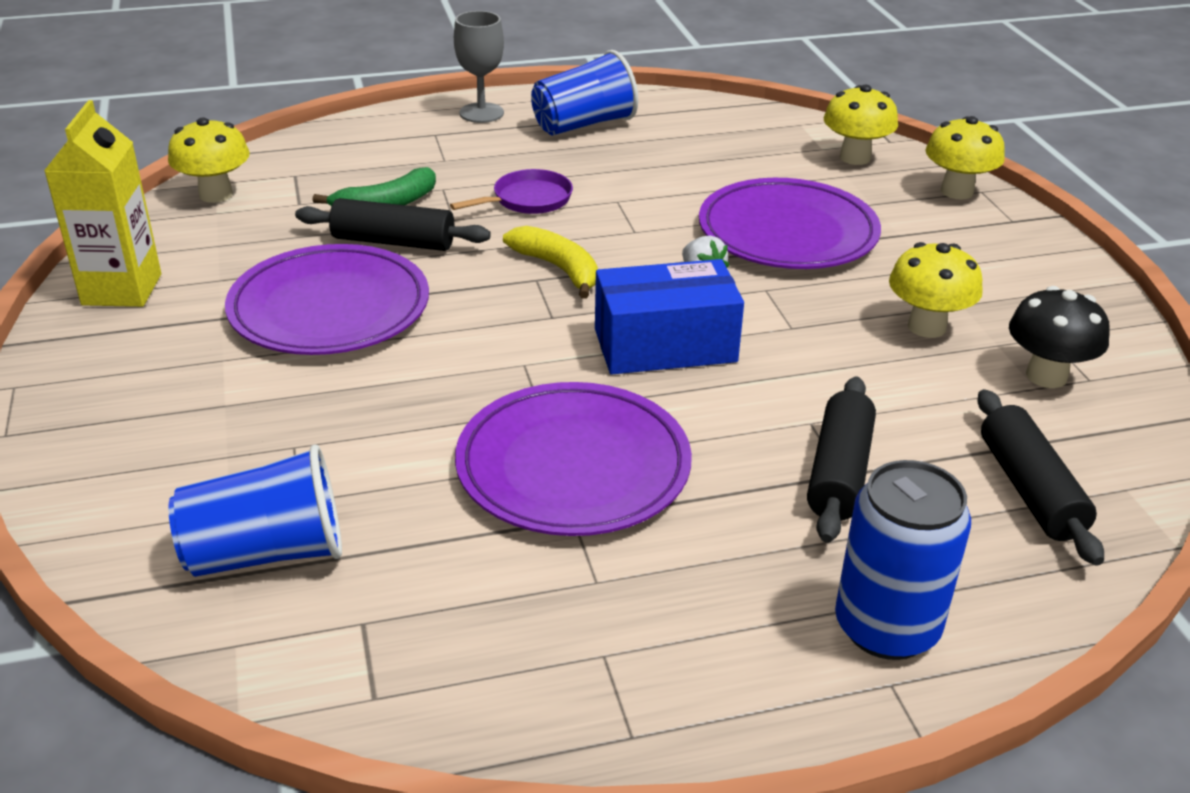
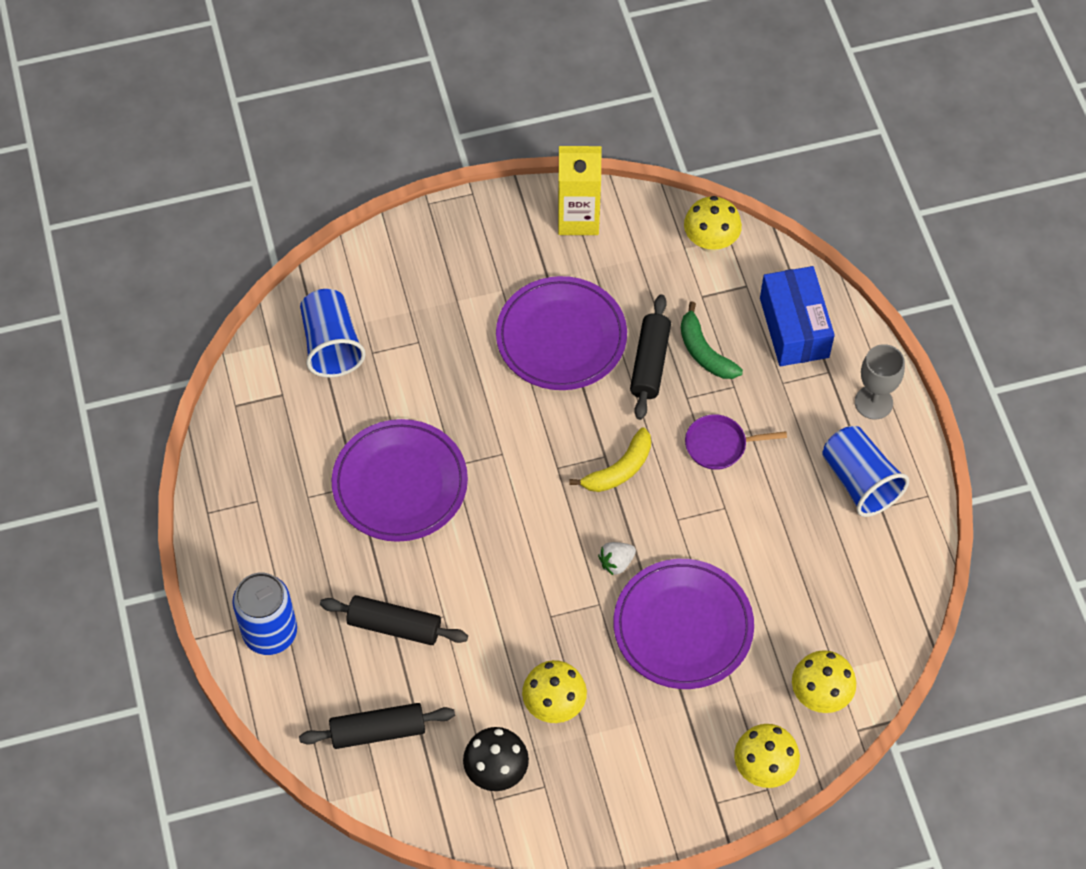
camera: 90 degrees right, 25 degrees up
purple pan [450,169,573,214] -> purple pan turned 120 degrees clockwise [685,414,787,470]
blue box [595,259,744,374] -> blue box moved to [760,266,835,366]

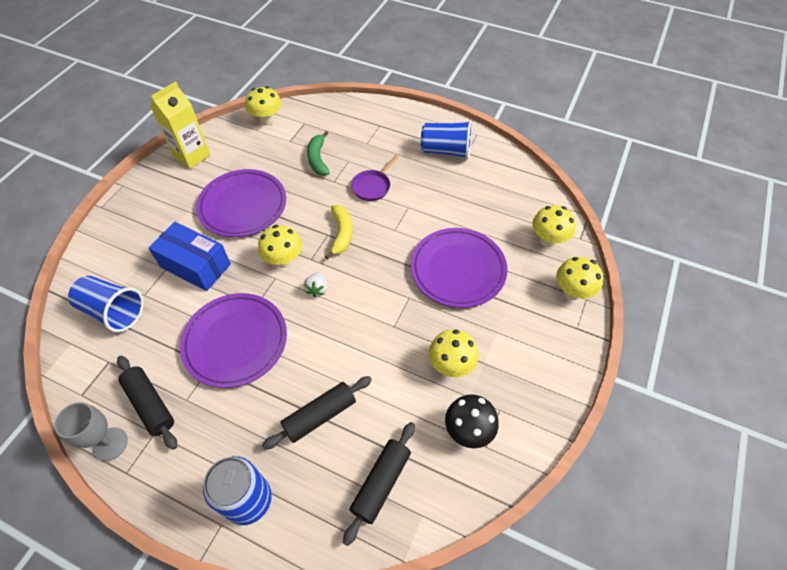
camera: 50 degrees left, 5 degrees down
white strawberry [598,542,636,576] -> white strawberry moved to [304,272,328,298]
black rolling pin [630,294,671,420] -> black rolling pin moved to [117,356,177,450]
green banana [681,301,743,379] -> green banana turned 75 degrees clockwise [307,131,330,176]
blue box [760,266,835,366] -> blue box moved to [148,222,231,291]
grey goblet [855,344,905,420] -> grey goblet moved to [54,402,128,461]
none -> yellow mushroom [258,225,302,268]

